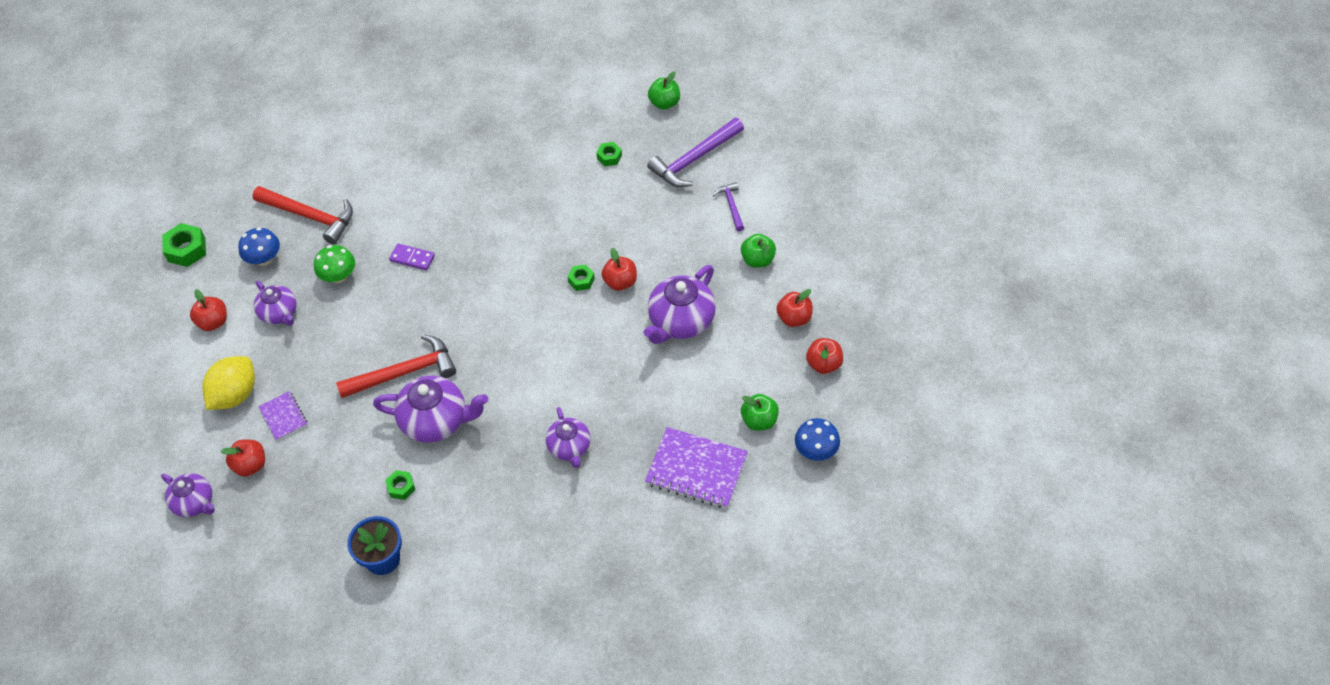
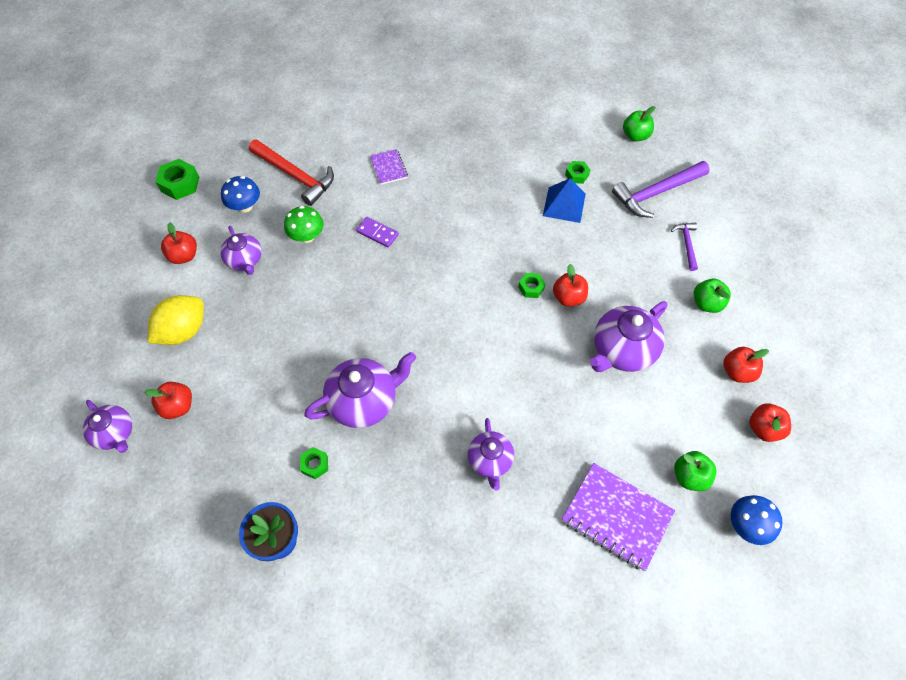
camera: 10 degrees right, 5 degrees up
purple notebook [258,391,307,441] -> purple notebook moved to [370,149,408,185]
red hammer [336,334,456,398] -> none
purple teapot [373,376,488,443] -> purple teapot turned 45 degrees counterclockwise [304,352,416,428]
none -> blue pyramid [543,178,586,223]

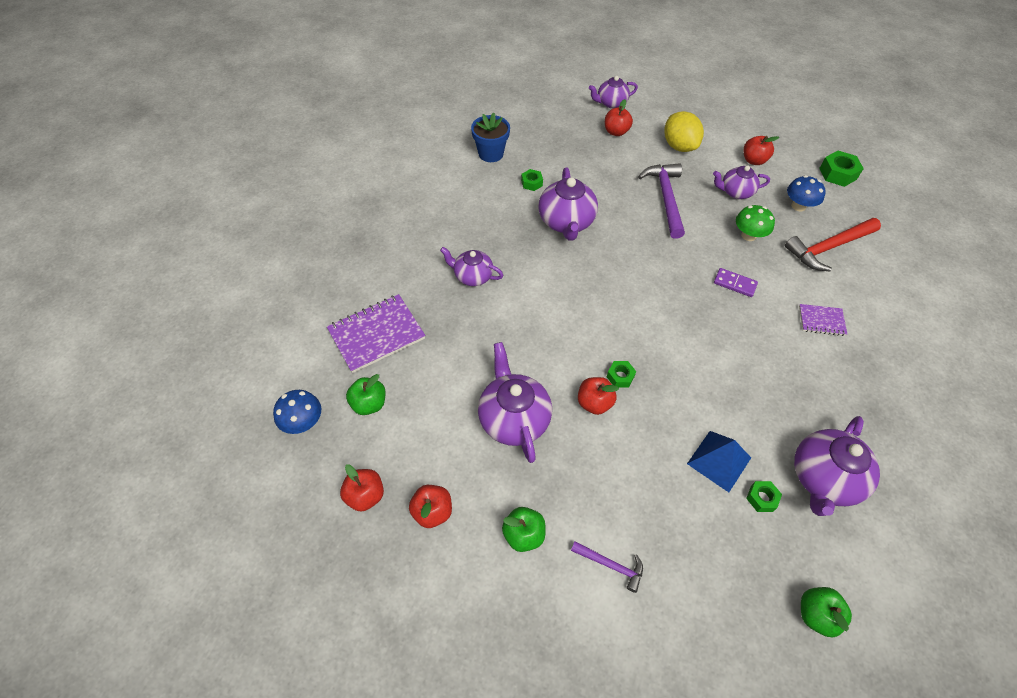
camera: 115 degrees right, 5 degrees down
purple domino [356,217,399,248] -> purple domino turned 60 degrees clockwise [714,268,758,297]
purple hammer [612,161,710,218] -> purple hammer moved to [638,163,685,239]
none -> purple teapot [794,416,880,516]

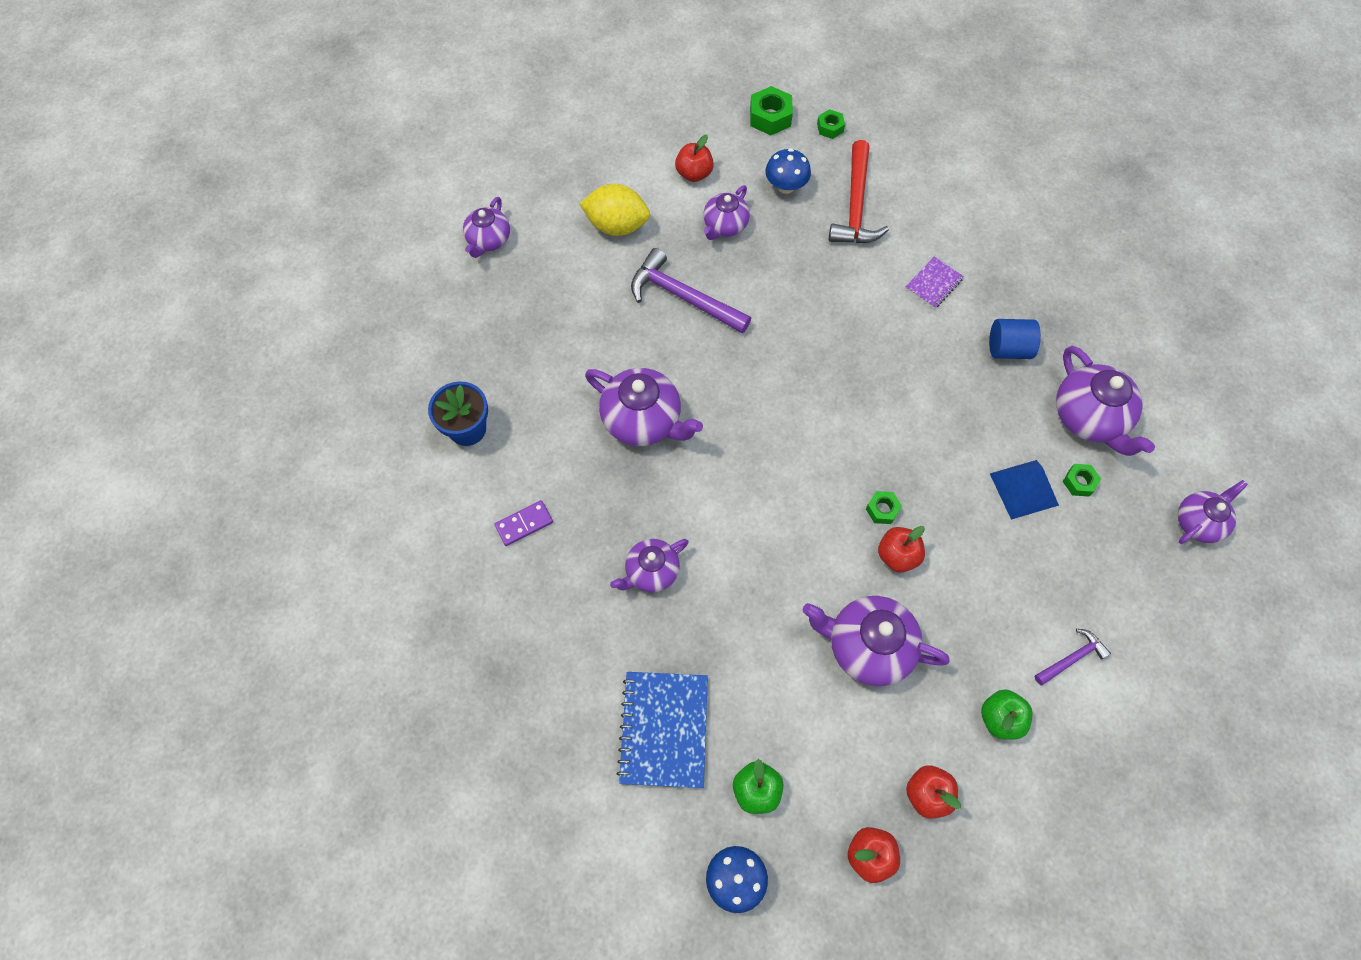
camera: 55 degrees left, 10 degrees up
purple notebook [327,294,425,373] -> blue notebook [617,672,708,788]
green nut [521,169,543,191] -> green nut moved to [817,109,845,139]
red apple [605,99,633,136] -> none
purple domino [714,268,758,297] -> purple domino moved to [494,500,553,546]
green mushroom [736,205,775,241] -> none
green apple [801,587,852,637] -> purple teapot [1178,480,1248,544]
none -> blue cylinder [989,319,1041,359]

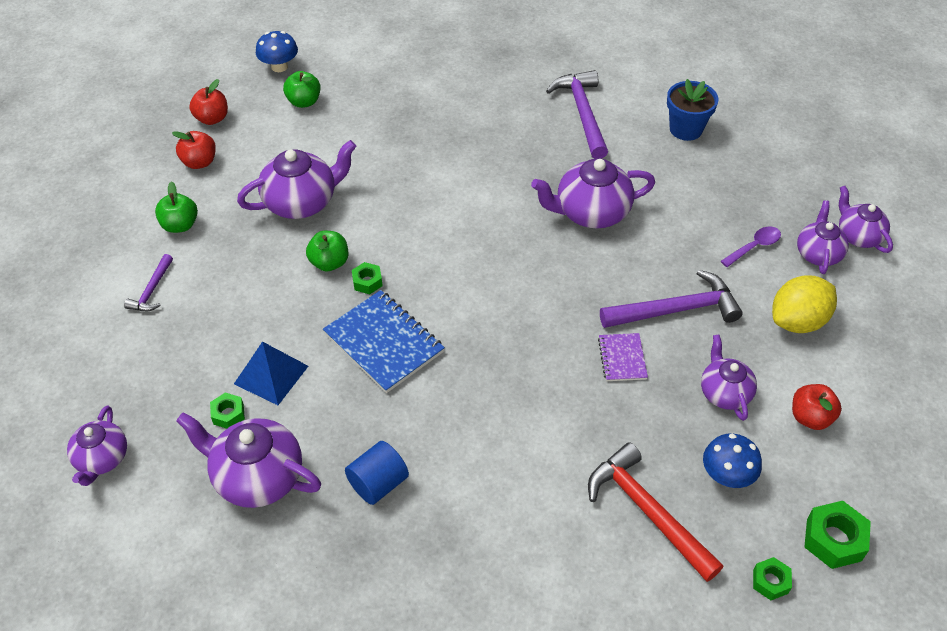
camera: 135 degrees right, 15 degrees down
purple domino [494,500,553,546] -> purple hammer [546,70,608,159]
purple teapot [610,539,689,592] -> purple teapot moved to [797,200,849,274]
blue notebook [617,672,708,788] -> blue notebook moved to [323,290,445,393]
red apple [878,526,925,572] -> green apple [306,231,348,271]
purple notebook [905,256,964,309] -> purple notebook moved to [598,333,648,381]
none -> purple spoon [721,227,781,267]

